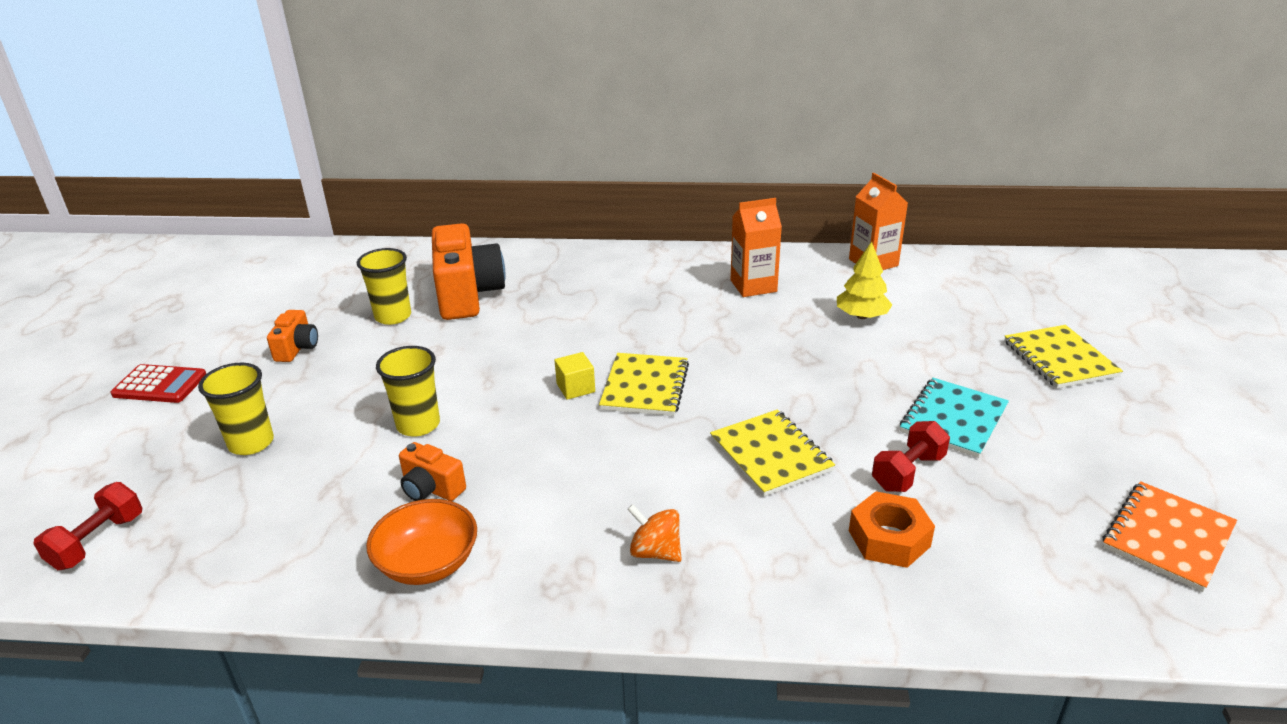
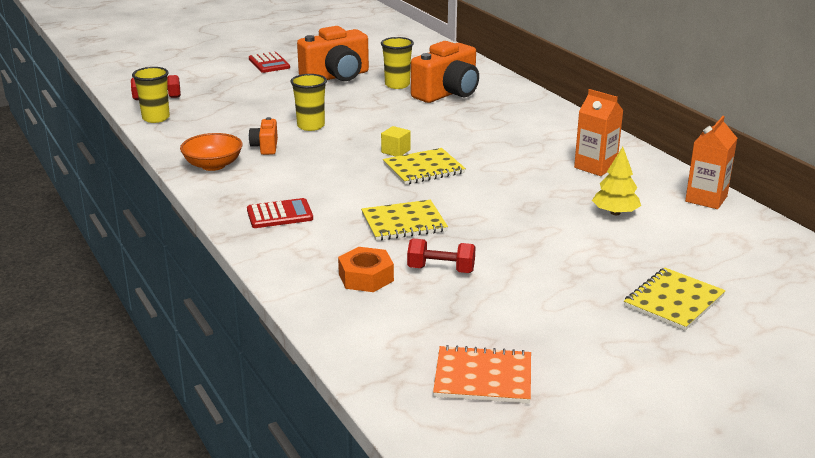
camera: 55 degrees right, 5 degrees down
yellow cup [198,363,274,455] -> yellow cup moved to [132,67,170,123]
orange camera [267,310,318,362] -> orange camera [297,26,369,81], size x2.04
orange spinning top [627,504,682,562] -> red calculator [247,198,313,228]
yellow notebook [710,410,835,496] -> yellow notebook turned 45 degrees clockwise [361,200,448,241]
turquoise notebook [900,378,1009,458] -> none

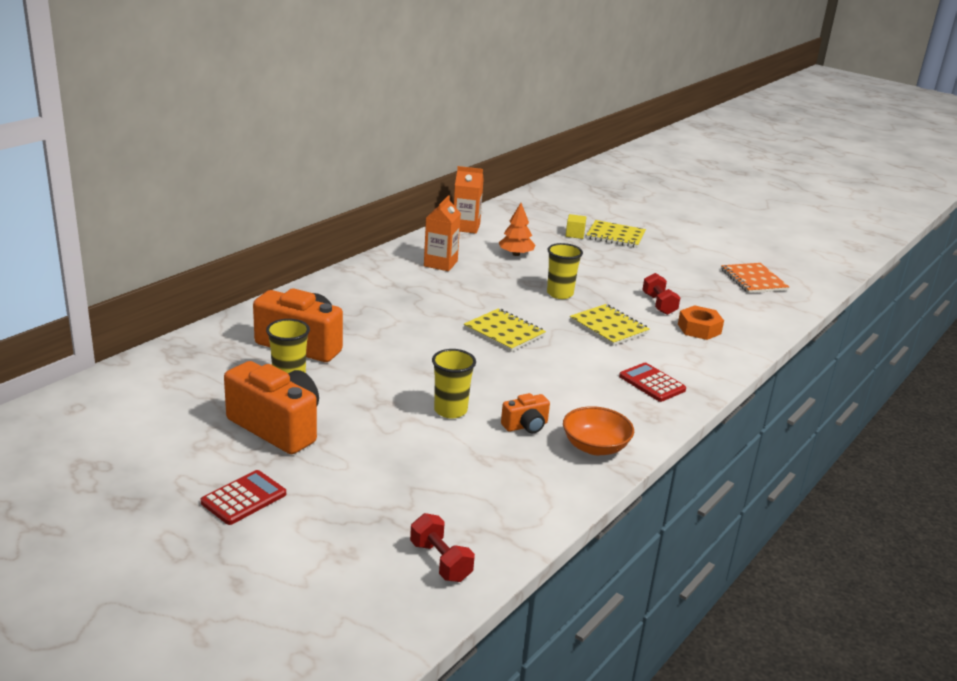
camera: 115 degrees left, 0 degrees up
yellow cup [132,67,170,123] -> yellow cup moved to [547,243,583,299]
yellow cube [381,126,411,157] -> yellow cube moved to [566,214,586,239]
yellow tree [592,147,641,215] -> orange tree [499,203,535,256]

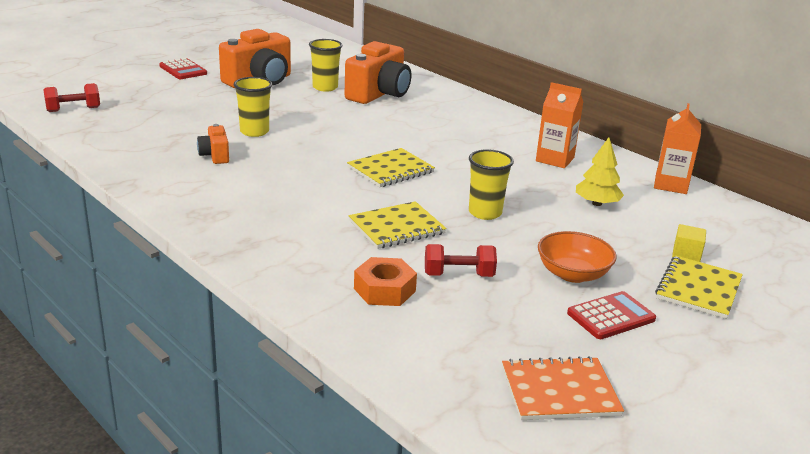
camera: 100 degrees right, 0 degrees up
orange tree [499,203,535,256] -> yellow tree [576,138,624,206]
orange bowl [563,406,634,455] -> orange bowl moved to [538,231,617,283]
red calculator [619,363,686,402] -> red calculator moved to [567,291,656,339]

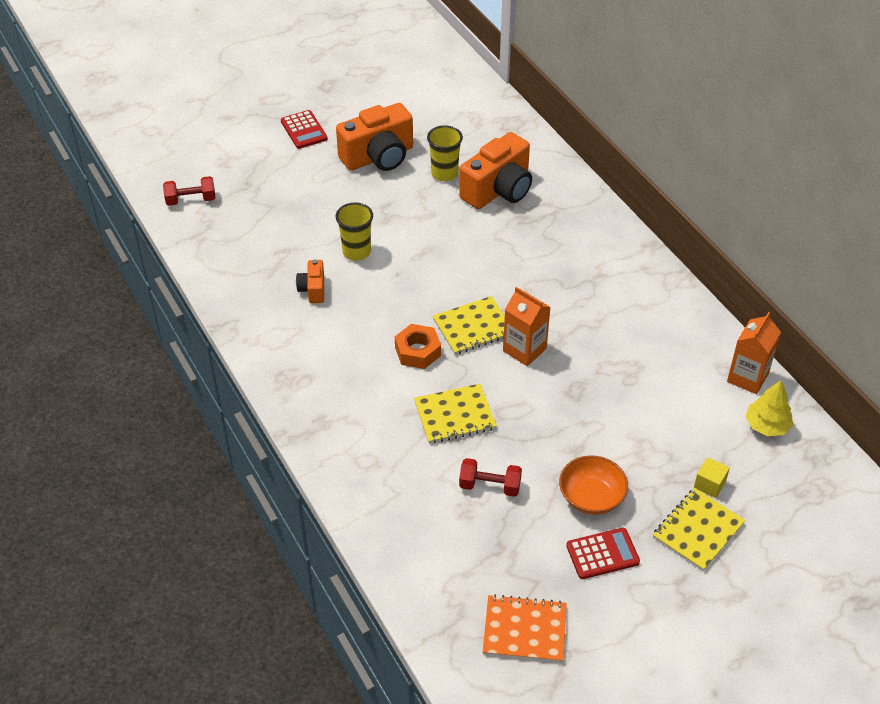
camera: 15 degrees right, 20 degrees up
orange nut [354,257,417,306] -> orange nut moved to [395,324,441,369]
yellow cup [469,149,514,220] -> none
orange carton [536,82,584,168] -> orange carton moved to [503,287,550,366]
yellow tree [576,138,624,206] -> yellow tree moved to [745,381,793,436]

